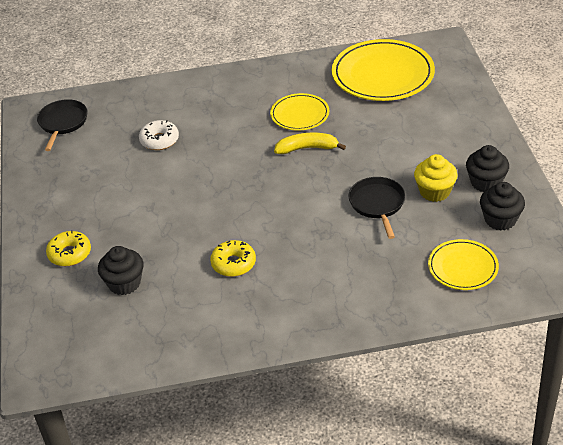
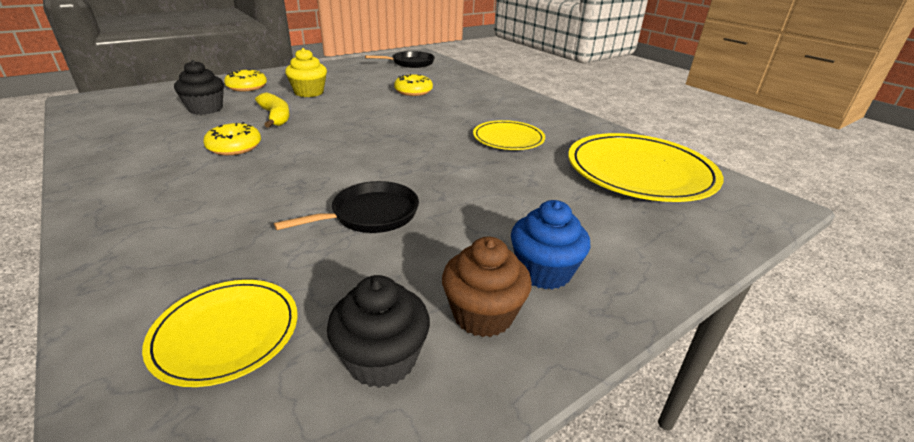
camera: 60 degrees right, 10 degrees down
white donut [139,120,179,150] -> yellow donut [394,74,433,96]
yellow banana [274,133,346,154] -> yellow banana moved to [255,92,290,128]
yellow cupcake [414,154,458,202] -> yellow cupcake moved to [285,48,327,97]
black cupcake [466,145,509,192] -> brown cupcake [442,237,532,337]
none -> blue cupcake [511,200,590,290]

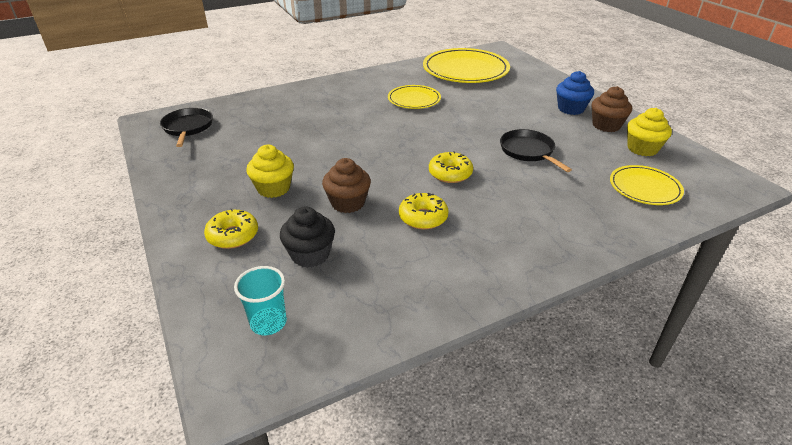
camera: 80 degrees left, 5 degrees up
yellow banana [255,92,290,128] -> brown cupcake [322,158,371,213]
black cupcake [327,275,430,388] -> yellow cupcake [627,108,672,156]
yellow donut [394,74,433,96] -> yellow donut moved to [429,151,473,183]
none -> turquoise cup [234,266,287,335]

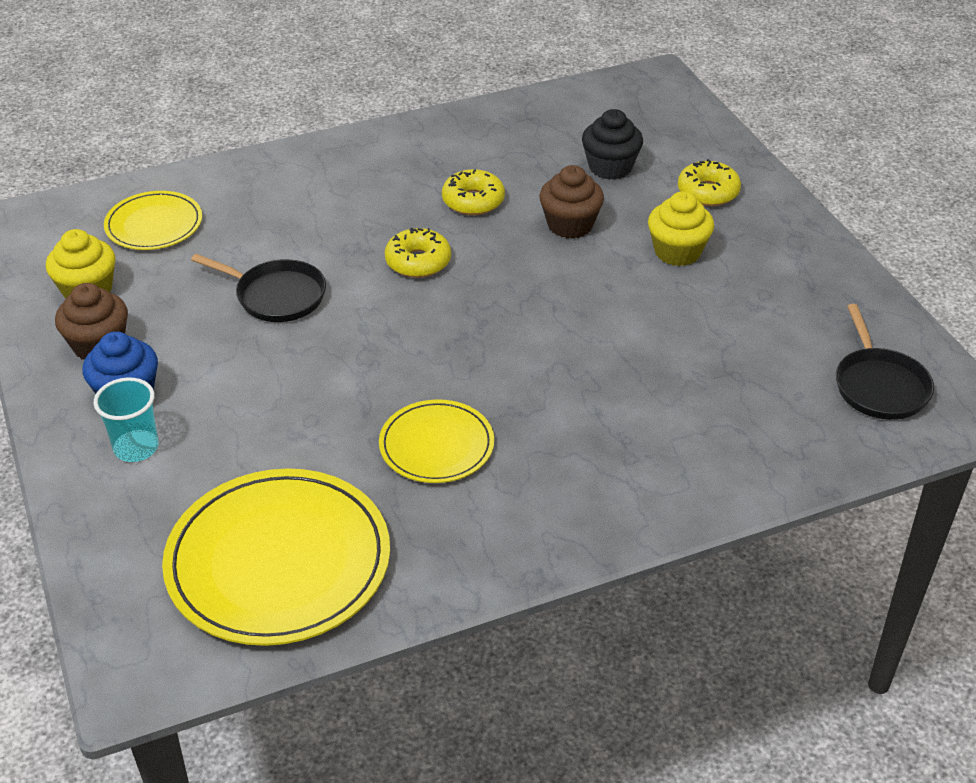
camera: 175 degrees left, 5 degrees up
turquoise cup [234,266,287,335] -> turquoise cup moved to [94,377,159,462]
black pan [500,129,572,172] -> black pan turned 45 degrees counterclockwise [191,254,326,322]

